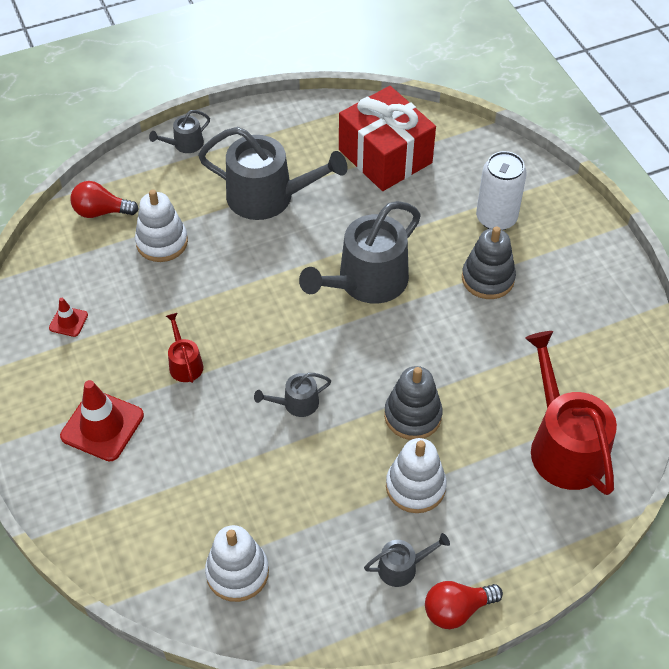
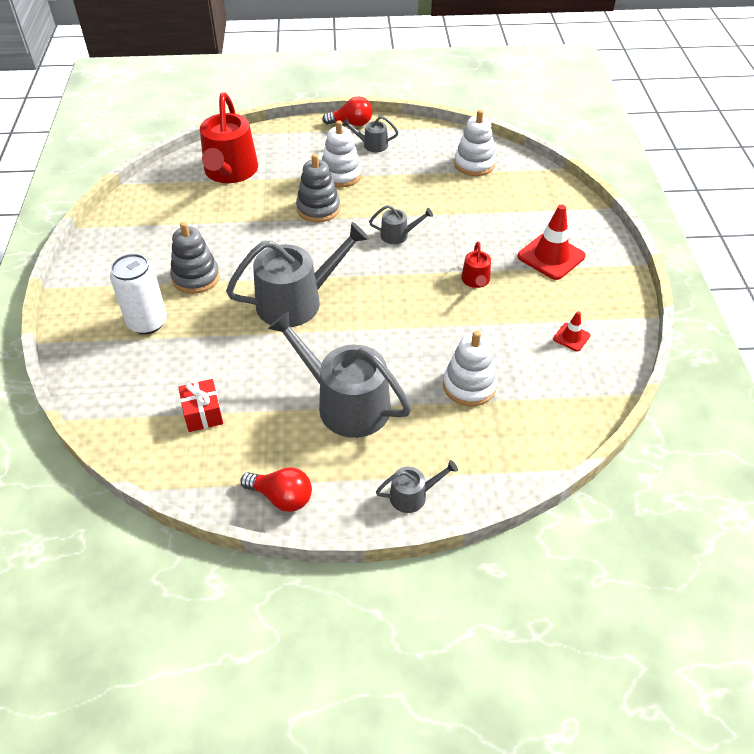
camera: 160 degrees left, 5 degrees down
red light bulb [70,181,139,218] -> red light bulb moved to [240,467,312,512]
red gift [339,86,436,191] -> red gift [178,379,223,432], size x0.47

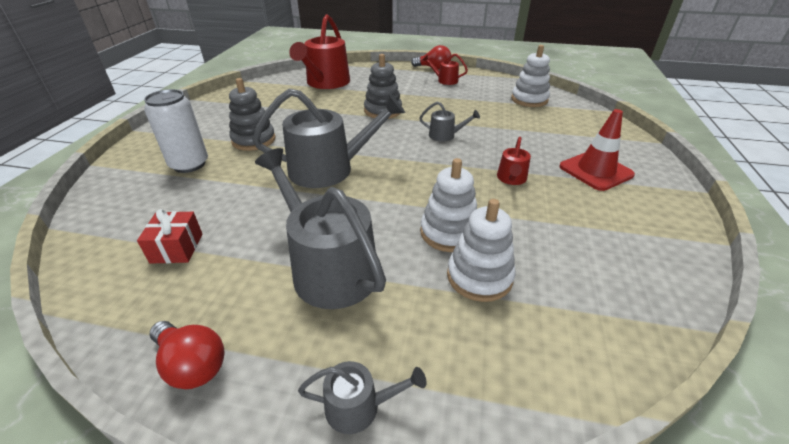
camera: 15 degrees right, 10 degrees down
white stacking toy [322,120,362,187] -> white stacking toy moved to [420,158,477,252]
grey watering can [342,116,398,152] -> red watering can [423,54,468,85]
red traffic cone [553,311,590,351] -> none

